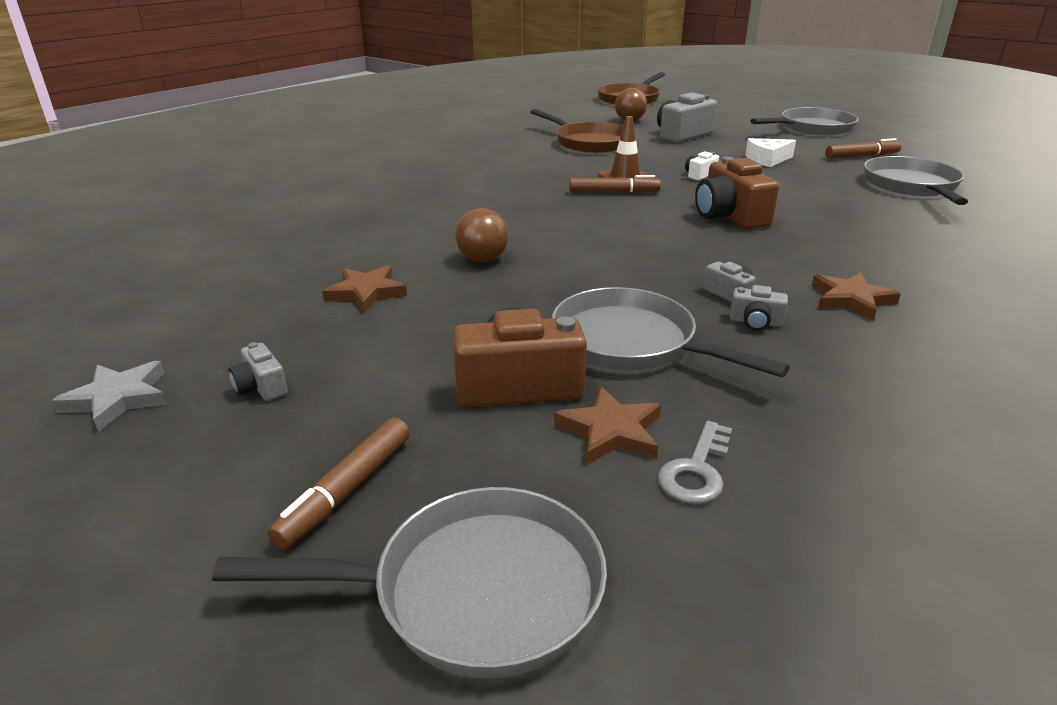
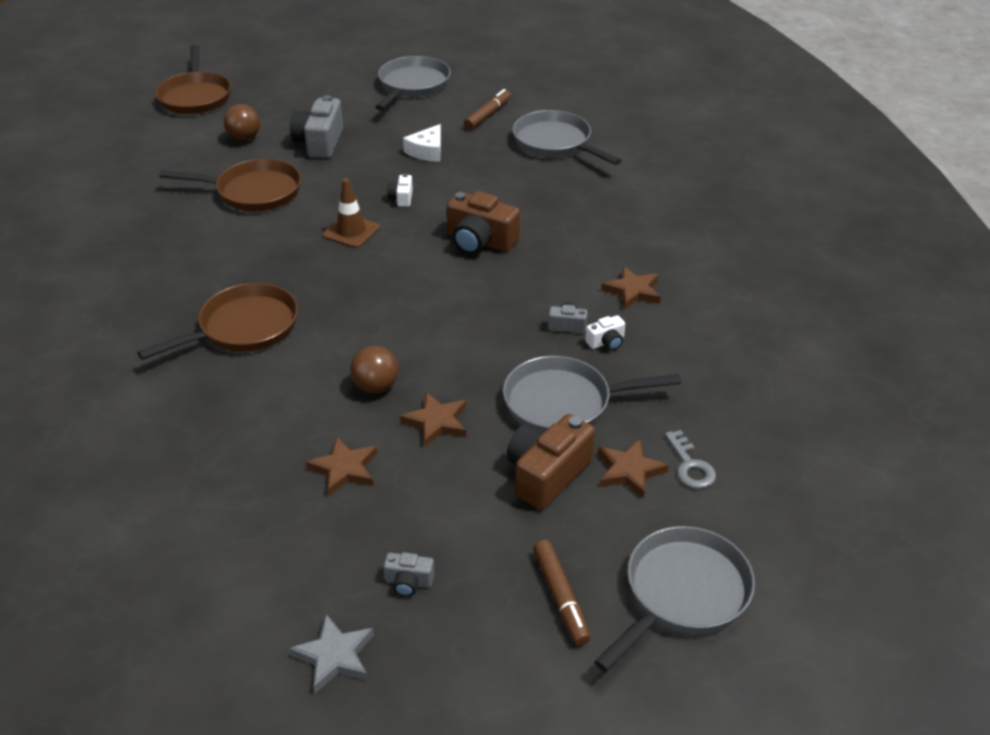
camera: 45 degrees left, 10 degrees up
brown marker [569,175,661,193] -> none
grey camera [729,285,788,331] -> white camera [585,315,625,351]
none -> brown pan [137,283,298,360]
none -> brown star [400,392,466,447]

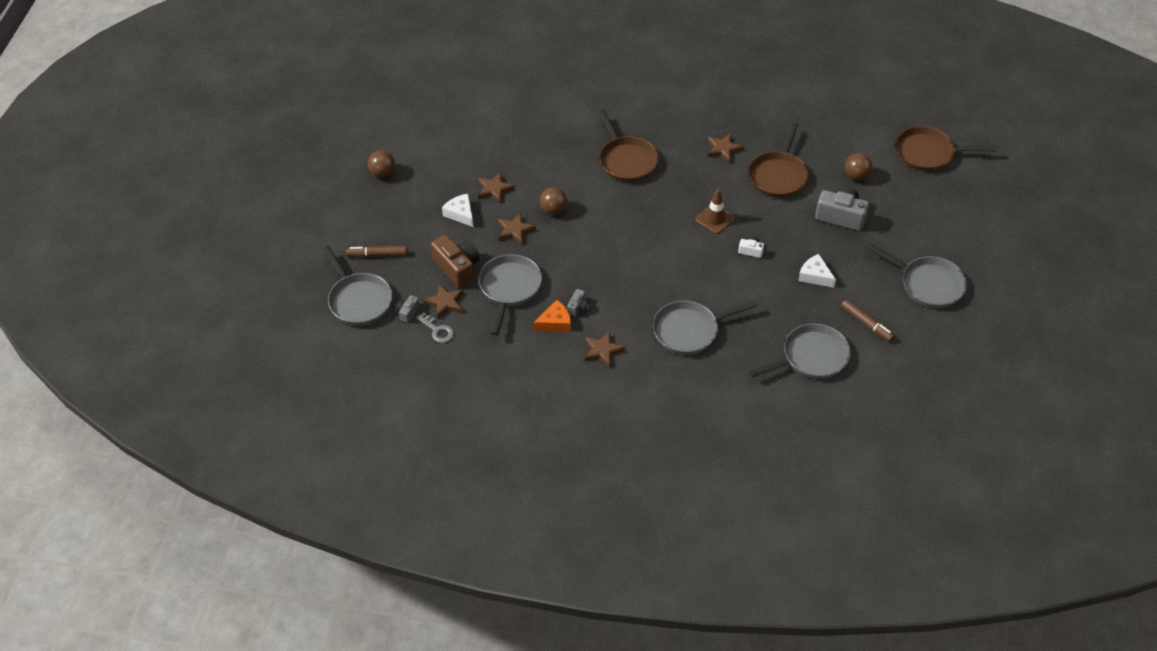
camera: 105 degrees right, 10 degrees up
grey star [289,614,374,693] -> brown ball [368,150,395,178]
grey camera [384,552,435,597] -> grey camera moved to [396,295,420,323]
brown camera [447,191,520,255] -> none
white camera [585,315,625,351] -> orange cheese [534,300,571,332]
grey key [665,430,716,489] -> grey key turned 135 degrees counterclockwise [416,312,454,343]
none -> white cheese [442,194,473,227]
none -> grey pan [653,300,757,355]
none -> brown star [708,134,744,163]

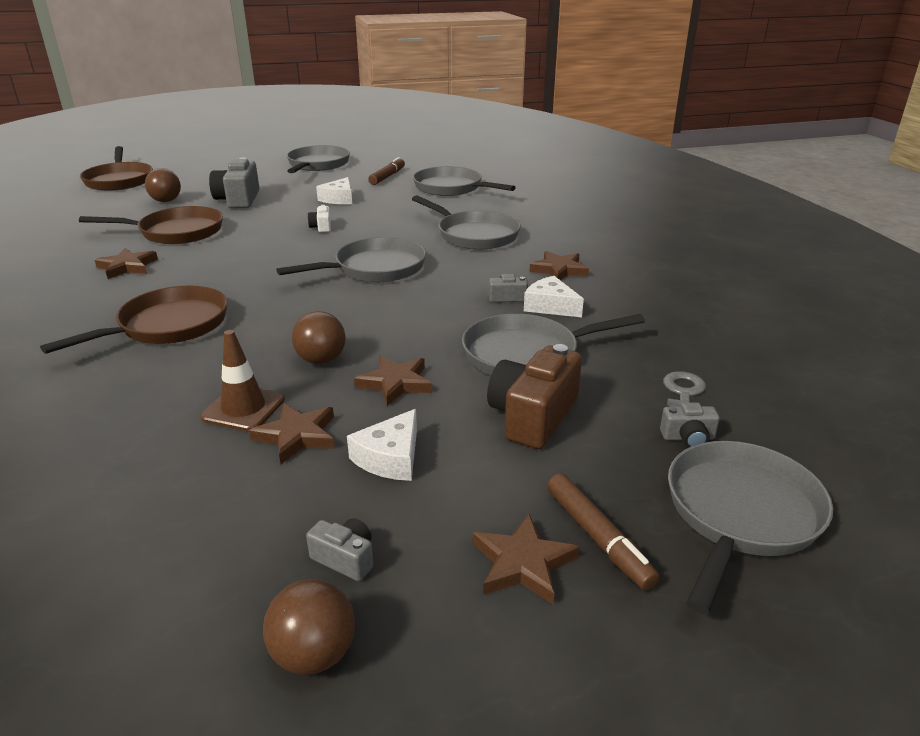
camera: 115 degrees left, 20 degrees down
brown star [424,284,464,319] -> brown star moved to [473,514,579,604]
orange cheese [534,300,571,332] -> white cheese [524,276,584,317]
brown traffic cone [695,189,735,234] -> brown traffic cone moved to [200,330,285,431]
none -> grey pan [276,237,426,282]
none -> grey camera [306,518,374,581]

